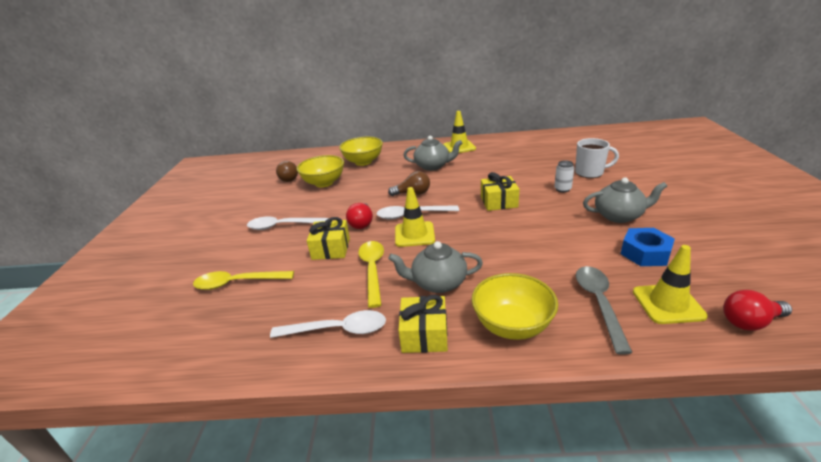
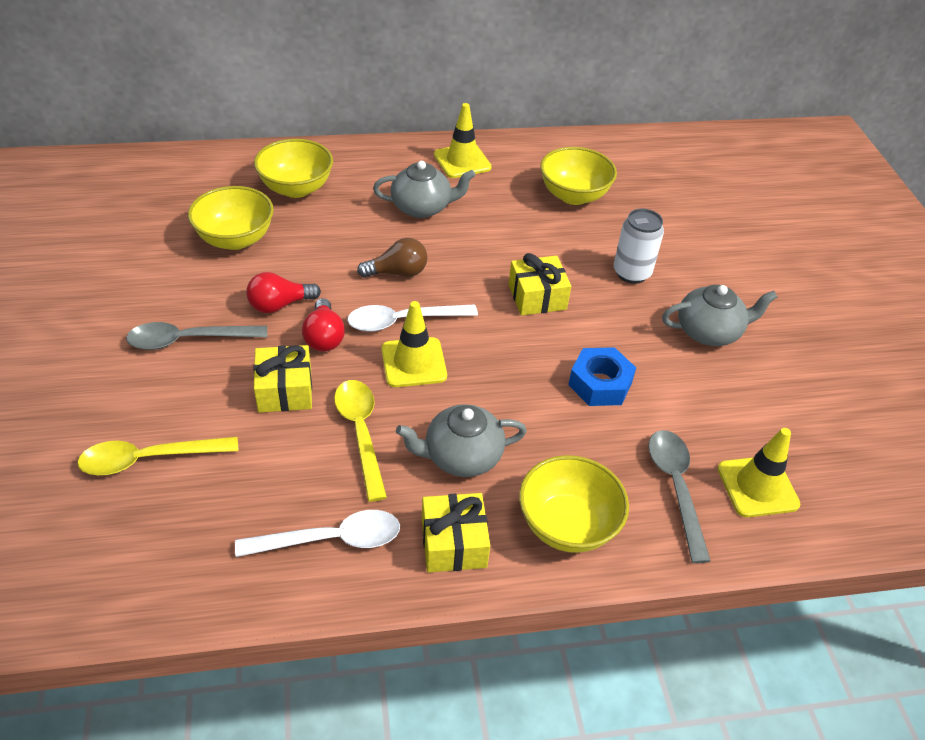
camera: 15 degrees left, 15 degrees up
white spoon [247,216,329,230] -> grey spoon [126,322,267,350]
brown light bulb [276,161,298,182] -> none
white can [554,160,574,193] -> white can [614,209,664,284], size x1.54
white mug [575,138,619,178] -> none
blue nut [621,228,675,266] -> blue nut moved to [568,347,636,406]
red light bulb [723,290,792,331] -> red light bulb moved to [246,272,321,313]
none -> yellow bowl [540,147,617,205]

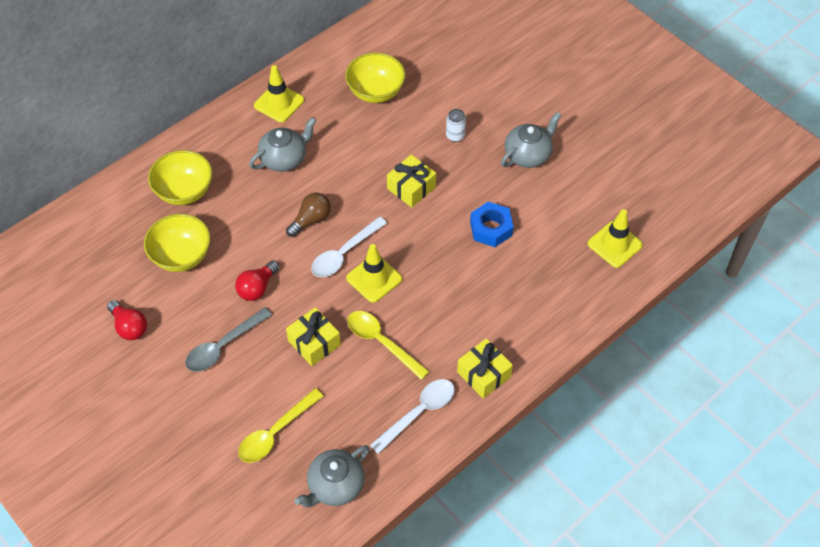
camera: 30 degrees left, 10 degrees up
red light bulb [302,298,345,351] -> red light bulb moved to [107,300,147,340]
grey teapot [396,404,527,477] -> grey teapot moved to [295,445,369,508]
yellow bowl [519,455,629,553] -> none
white can [614,209,664,284] -> white can [446,109,466,142], size x0.65
grey spoon [648,430,711,563] -> none

